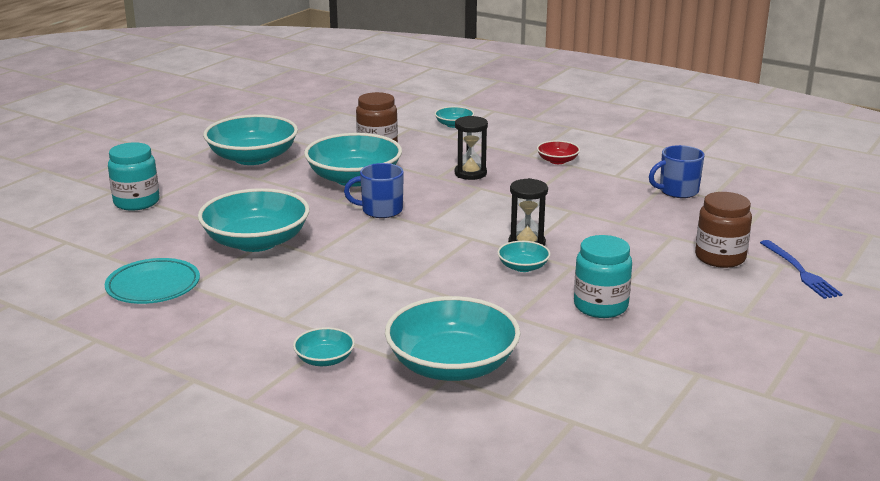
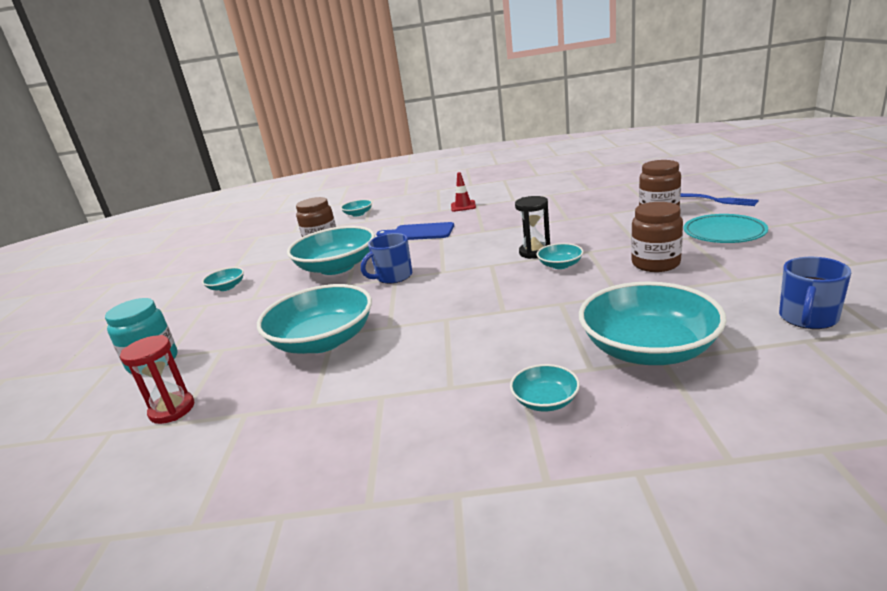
camera: 30 degrees left, 0 degrees up
turquoise plate [105,258,200,304] -> turquoise plate moved to [683,214,768,243]
turquoise bowl [203,115,298,165] -> turquoise bowl [202,267,244,291], size x0.46
black hourglass [455,116,488,180] -> blue cutting board [376,222,454,240]
red bowl [537,141,580,164] -> red traffic cone [451,172,476,212]
turquoise jar [574,235,632,318] -> brown jar [631,202,683,272]
blue mug [649,145,704,198] -> blue mug moved to [779,257,851,329]
none -> red hourglass [120,335,194,424]

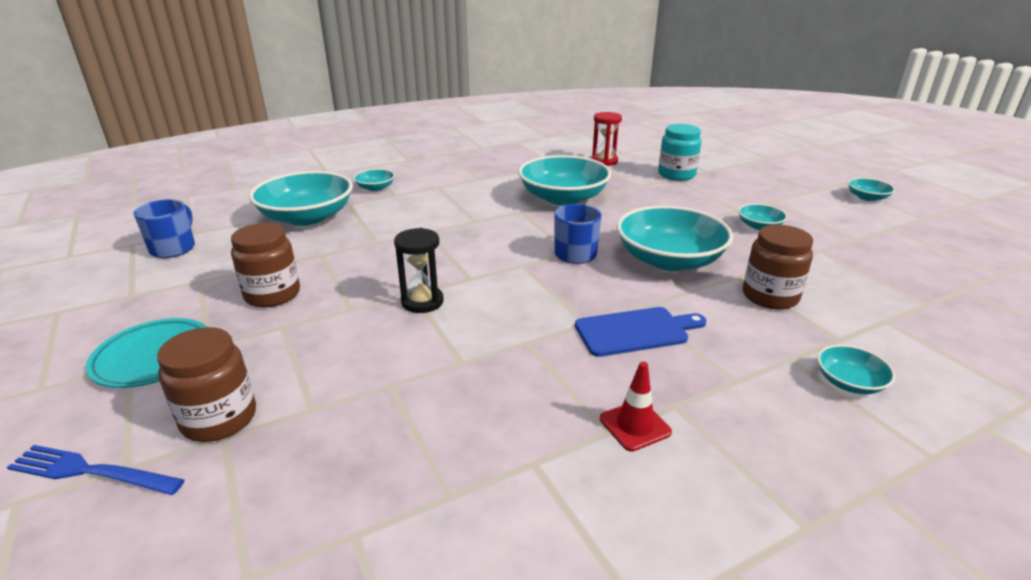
camera: 150 degrees right, 5 degrees up
turquoise bowl [537,243,584,269] -> turquoise bowl moved to [848,178,895,201]

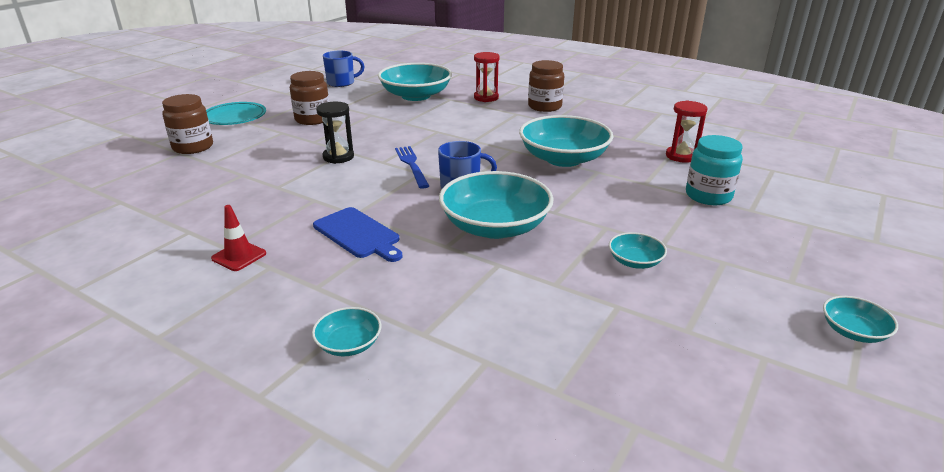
camera: 60 degrees right, 0 degrees up
blue fork [7,445,185,495] -> blue fork moved to [395,146,429,189]
turquoise bowl [353,169,395,191] -> red hourglass [474,52,500,102]
brown jar [743,225,813,310] -> brown jar moved to [528,60,564,112]

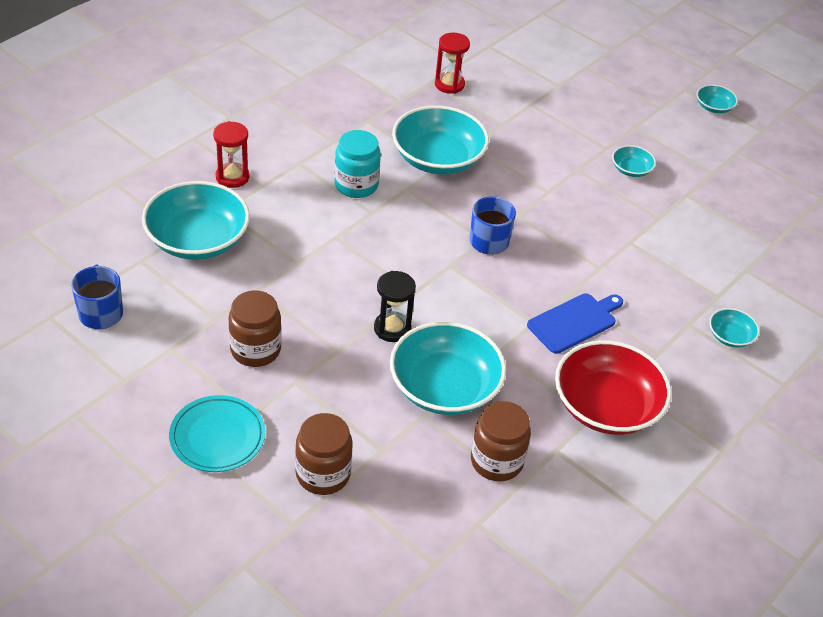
camera: 85 degrees left, 15 degrees up
red traffic cone [211,205,266,271] -> red bowl [555,340,672,435]
blue fork [395,146,429,189] -> none
turquoise bowl [439,171,554,239] -> turquoise bowl moved to [390,322,506,415]
brown jar [528,60,564,112] -> brown jar moved to [471,401,531,481]
turquoise jar [686,135,743,205] -> turquoise jar moved to [335,130,381,198]

